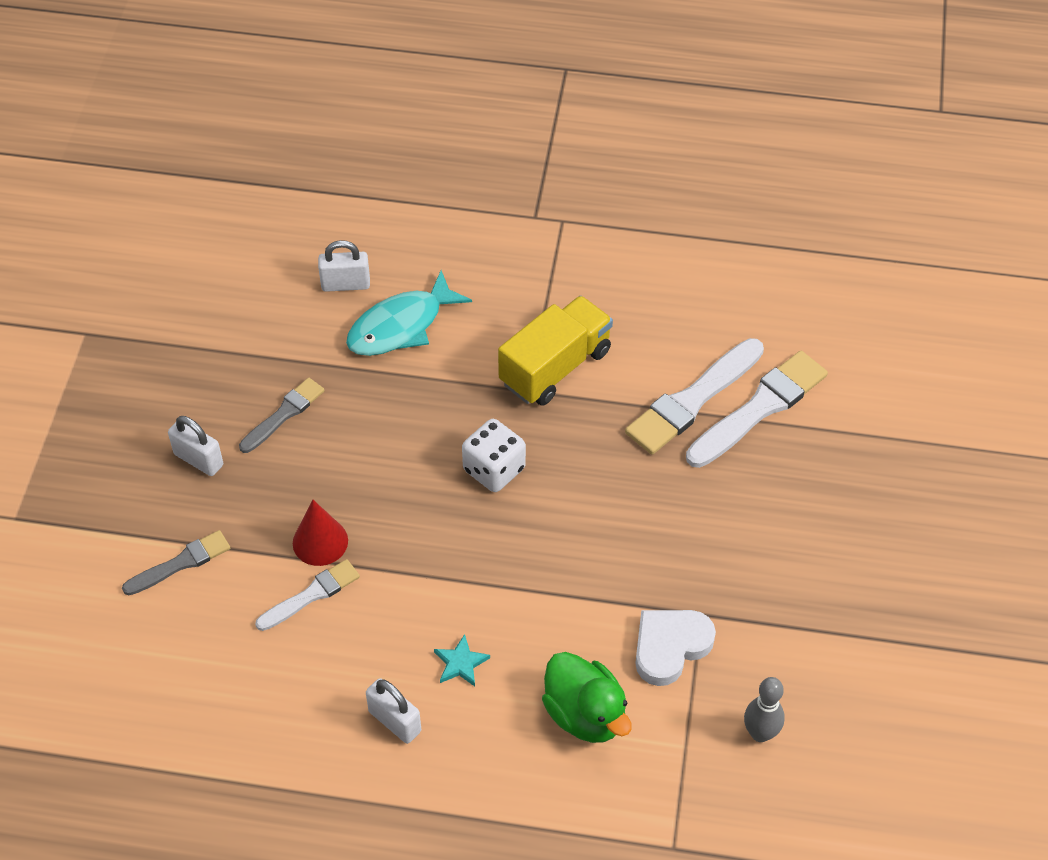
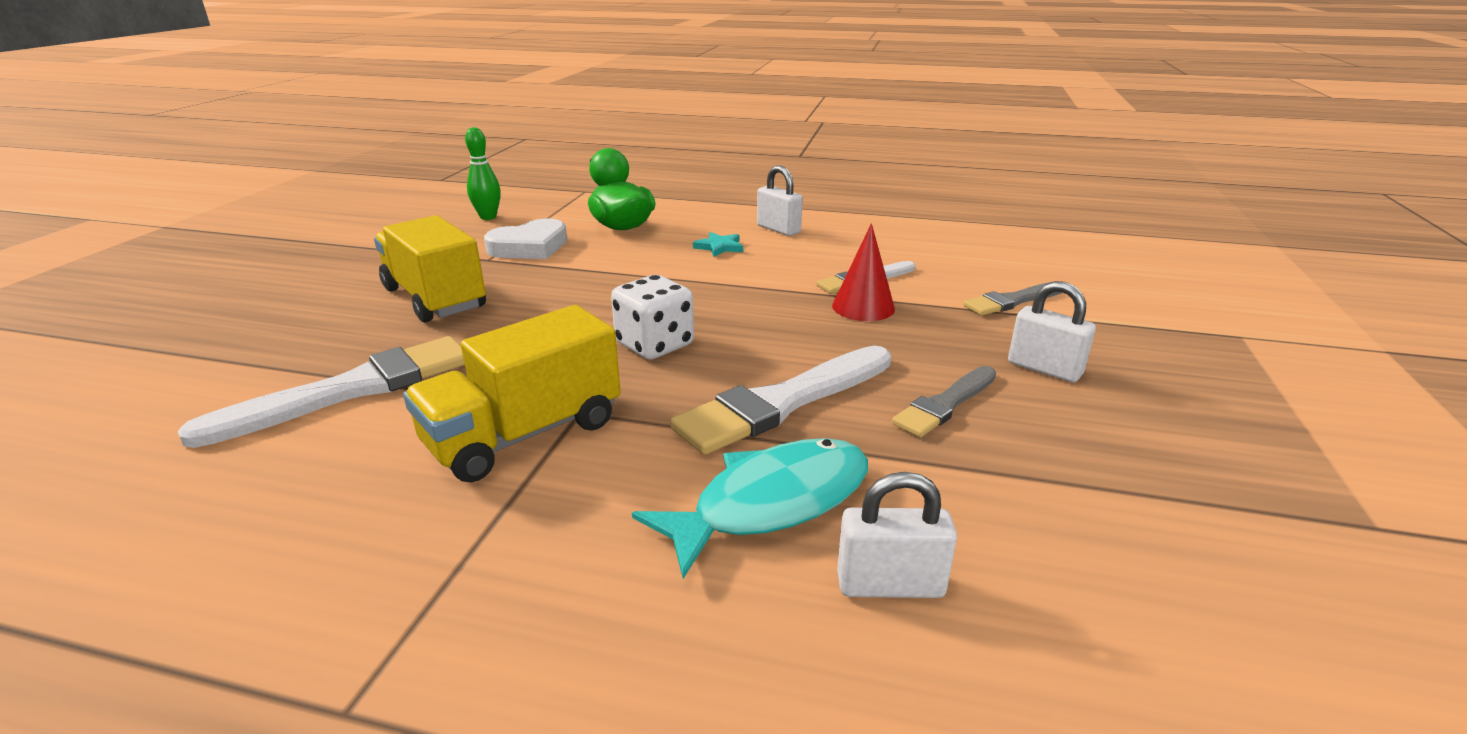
camera: 175 degrees left, 25 degrees down
white brush [686,351,828,468] -> white brush moved to [670,346,891,455]
grey bowling pin [744,677,785,742] -> green bowling pin [465,127,501,220]
none -> yellow truck [374,215,486,322]

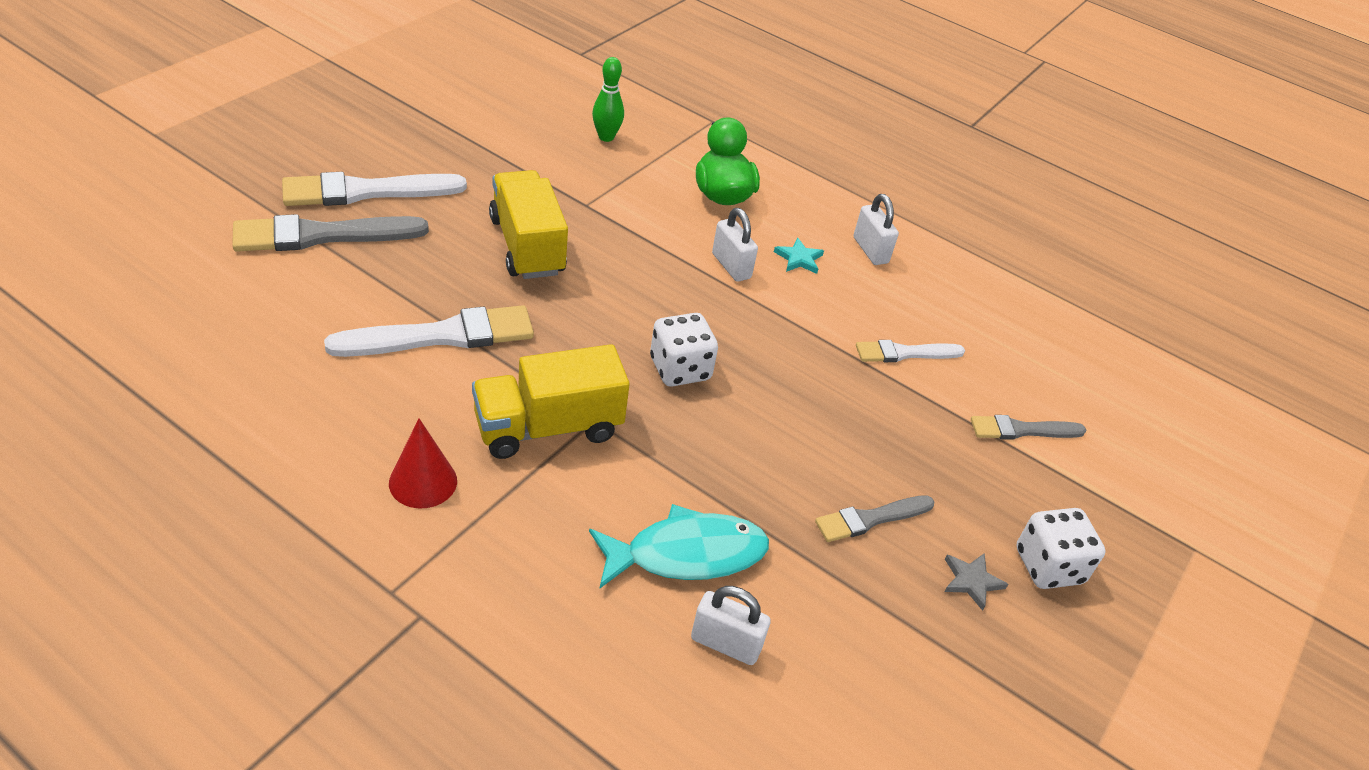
camera: 15 degrees right, 15 degrees up
white heart [484,219,567,259] -> none
white brush [670,346,891,455] -> white brush moved to [282,172,467,206]
red cone [832,223,895,321] -> red cone moved to [389,419,457,508]
white padlock [1008,281,1096,382] -> white padlock moved to [712,208,758,282]
none -> grey brush [232,214,429,252]
none -> grey star [944,553,1008,611]
none -> white dice [1016,508,1106,589]

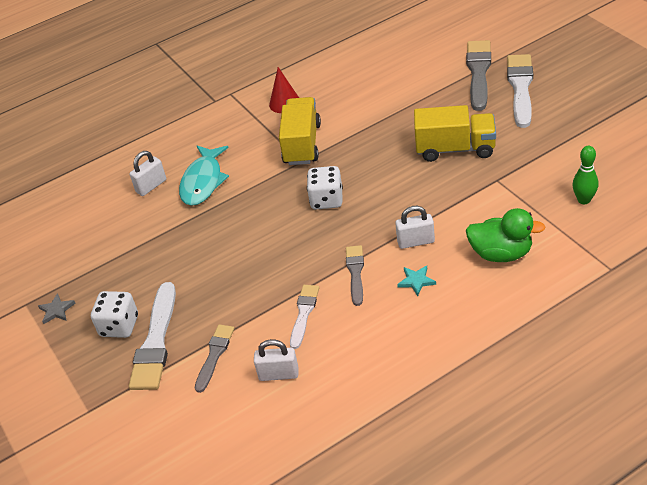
camera: 125 degrees right, 0 degrees up
white brush [324,305,534,357] -> white brush moved to [129,282,176,390]
grey brush [815,495,934,542] -> grey brush moved to [346,245,364,306]
white padlock [854,194,899,265] -> white padlock moved to [254,339,299,381]
grey star [944,553,1008,611] -> grey star moved to [38,293,76,324]

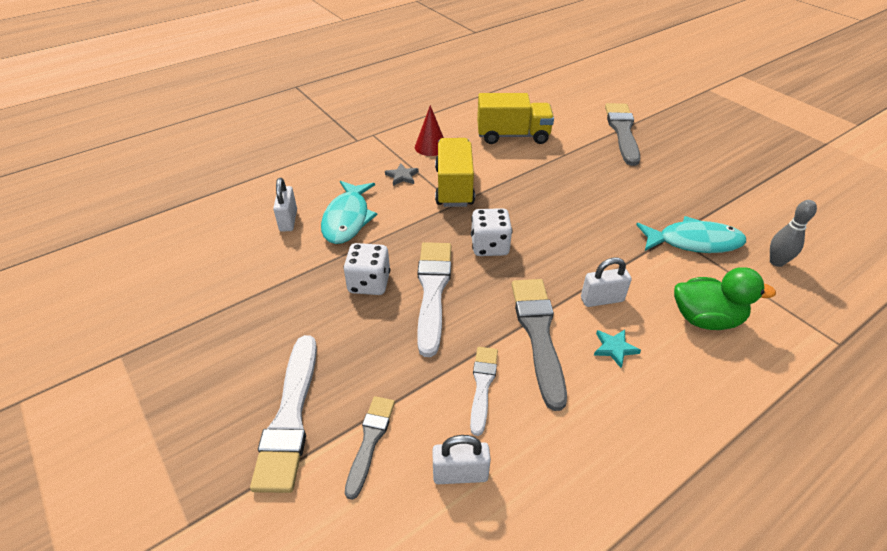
camera: 10 degrees left, 0 degrees up
grey star [38,293,76,324] -> grey star moved to [385,163,419,186]
white dice [91,291,138,338] -> white dice moved to [343,243,390,295]
white padlock [129,151,166,196] -> white padlock turned 45 degrees counterclockwise [273,178,297,232]
grey brush [346,245,364,306] -> grey brush [512,279,567,411], size x1.69
yellow truck [414,105,496,162] -> yellow truck moved to [477,93,554,144]
white brush [507,54,533,128] -> white brush moved to [417,242,451,357]
green bowling pin [573,146,598,204] -> grey bowling pin [770,200,817,267]
none -> turquoise fish [636,216,746,253]

